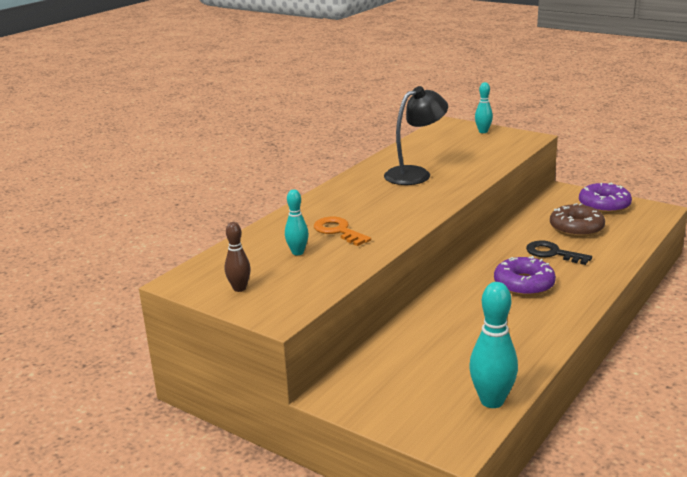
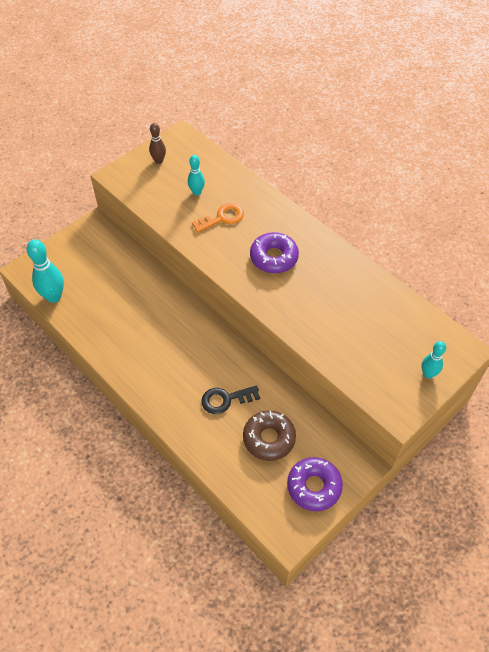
camera: 100 degrees right, 30 degrees up
black lamp [384,86,448,185] -> none
purple donut [494,256,556,296] -> purple donut moved to [250,232,299,273]
black key [526,240,592,265] -> black key turned 150 degrees counterclockwise [201,385,260,414]

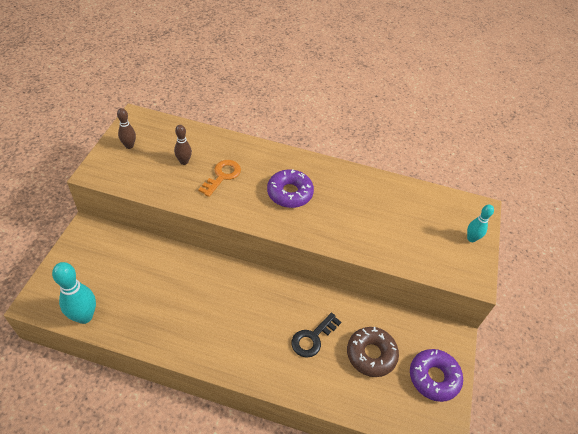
camera: 35 degrees left, 5 degrees down
turquoise bowling pin [188,155,205,196] -> brown bowling pin [174,125,192,165]

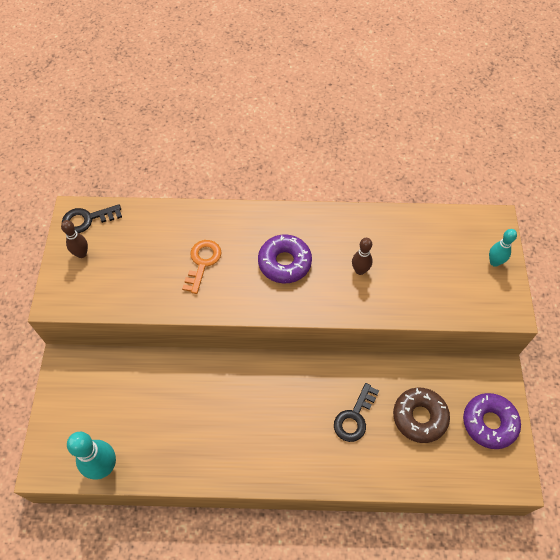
camera: 10 degrees left, 10 degrees up
brown bowling pin [174,125,192,165] -> brown bowling pin moved to [352,238,373,275]
none -> black key [62,204,122,233]

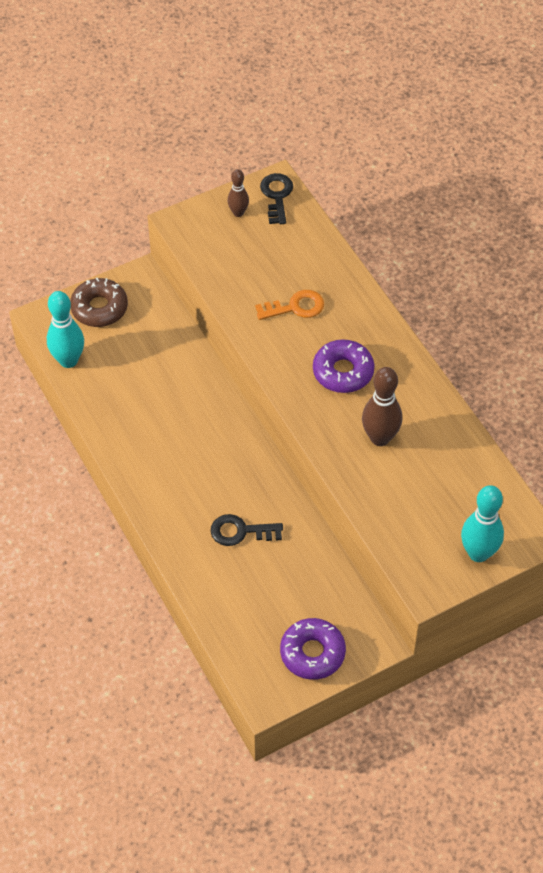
camera: 60 degrees right, 5 degrees down
black key [62,204,122,233] -> black key turned 45 degrees clockwise [260,173,293,224]
brown bowling pin [352,238,373,275] -> brown bowling pin [362,367,402,446], size x1.70
brown donut [393,388,450,443] -> brown donut moved to [70,278,128,327]
turquoise bowling pin [489,229,517,267] -> turquoise bowling pin [461,485,504,562], size x1.70

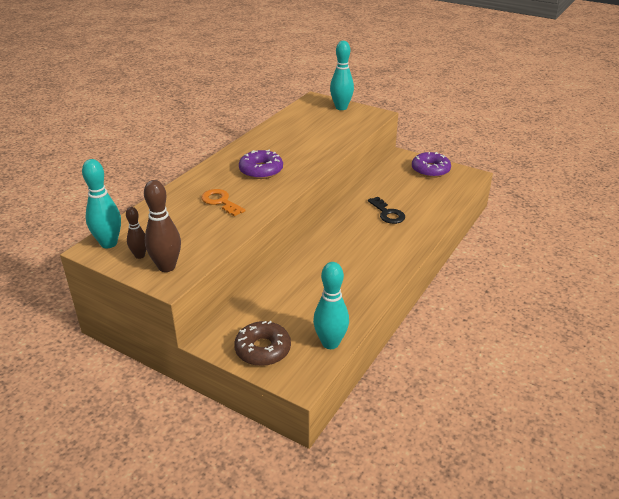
camera: 120 degrees left, 20 degrees down
black key [260,173,293,224] -> turquoise bowling pin [82,159,121,248]
brown bowling pin [362,367,402,446] -> brown bowling pin moved to [144,180,181,272]

